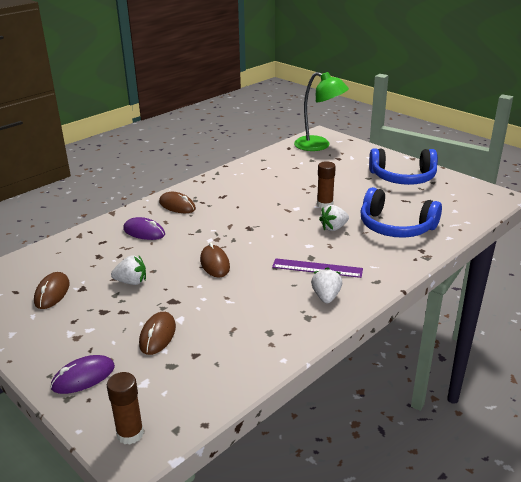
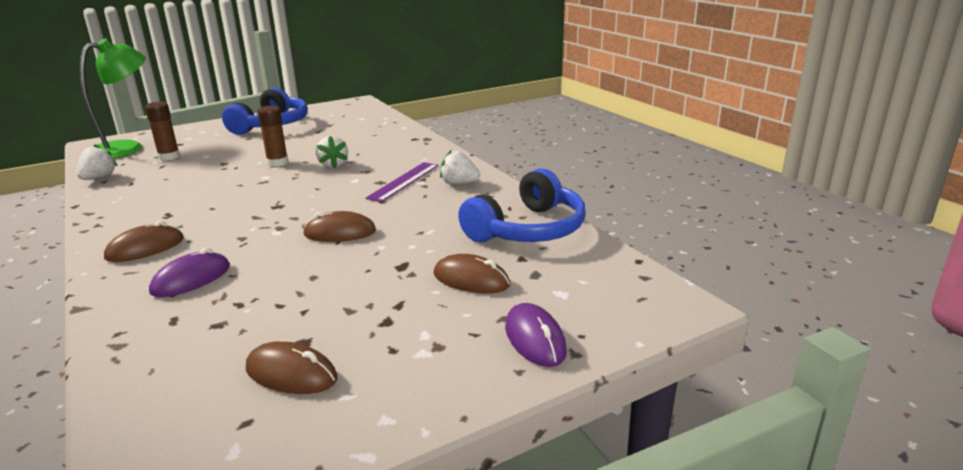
camera: 75 degrees left, 5 degrees down
brown glue stick [107,372,144,445] -> brown glue stick moved to [145,102,180,161]
white strawberry [111,255,146,285] -> white strawberry moved to [77,144,118,180]
blue headphones [361,187,442,238] -> blue headphones moved to [458,168,586,242]

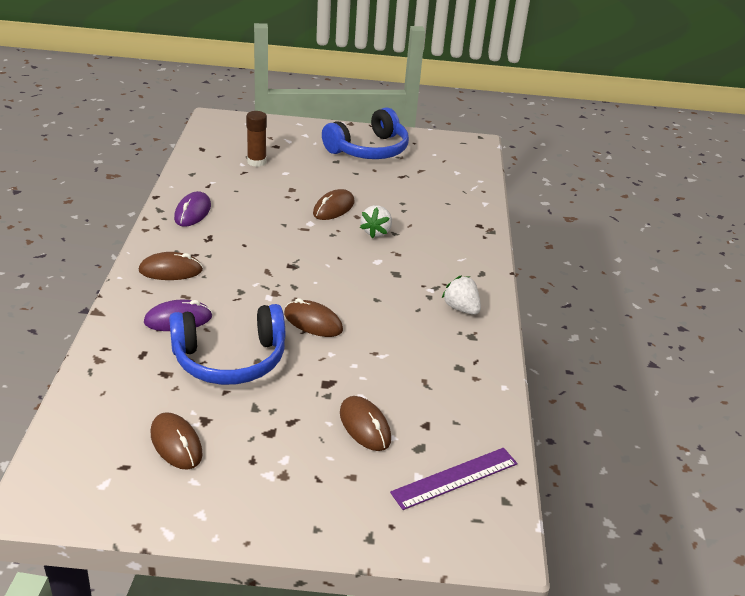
camera: 30 degrees right, 10 degrees up
white strawberry [77,144,118,180] -> none
green lamp [80,39,146,159] -> none
brown glue stick [257,106,288,167] -> brown mouse [313,189,354,220]
purple ruler [365,162,439,202] -> purple ruler moved to [390,448,518,510]
blue headphones [458,168,586,242] -> blue headphones moved to [169,304,285,385]
purple mouse [505,303,567,367] -> purple mouse moved to [174,191,211,227]

